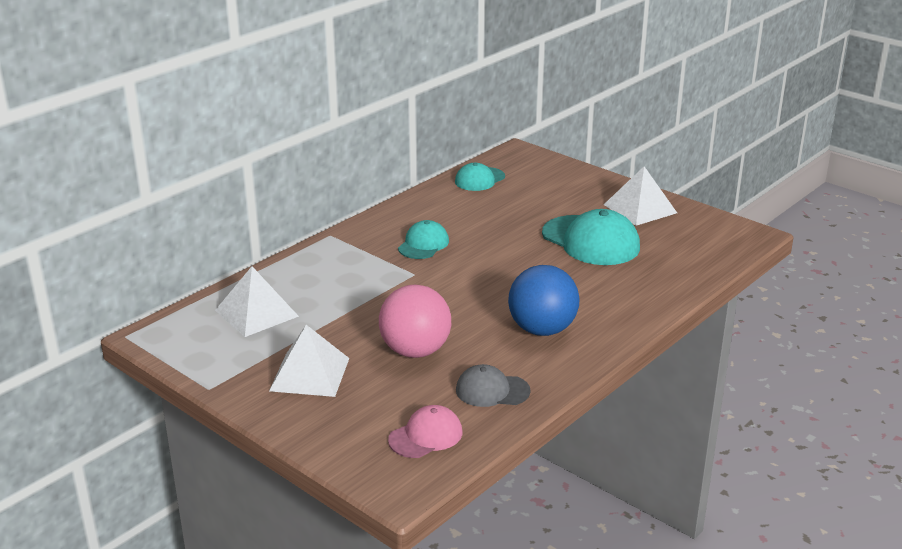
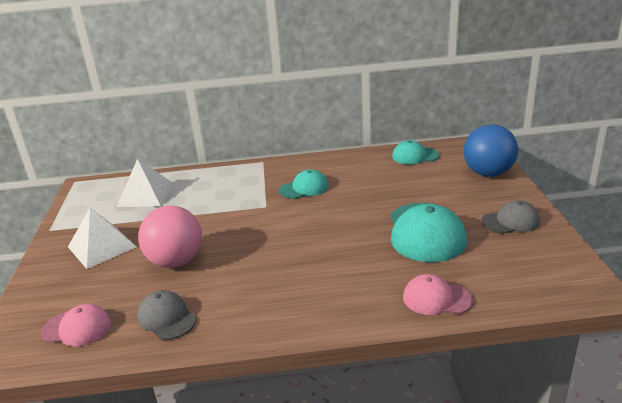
camera: 45 degrees right, 0 degrees up
blue ball [508,265,580,336] -> blue ball moved to [464,124,518,177]
white pyramid [604,166,677,226] -> grey cap [482,200,540,234]
none -> pink cap [403,274,473,315]

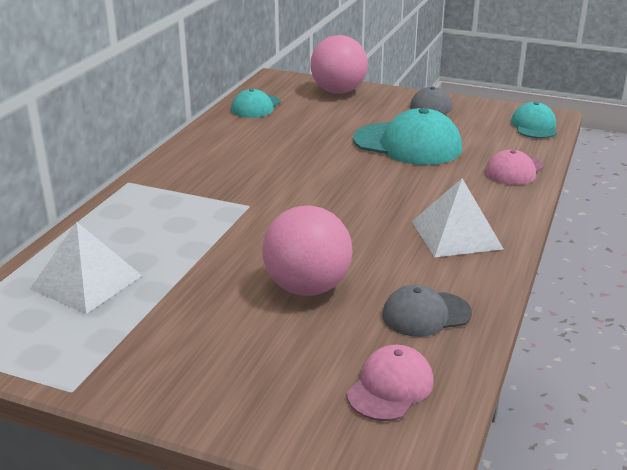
camera: 65 degrees left, 0 degrees up
white pyramid [68,208,136,269] -> white pyramid moved to [412,178,503,258]
turquoise cap [279,169,329,199] -> turquoise cap moved to [511,102,557,138]
blue ball [464,124,518,177] -> pink ball [310,35,368,94]

